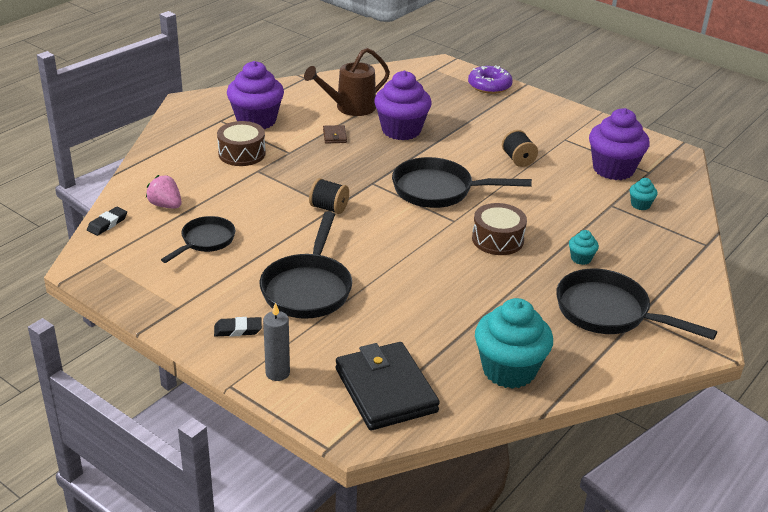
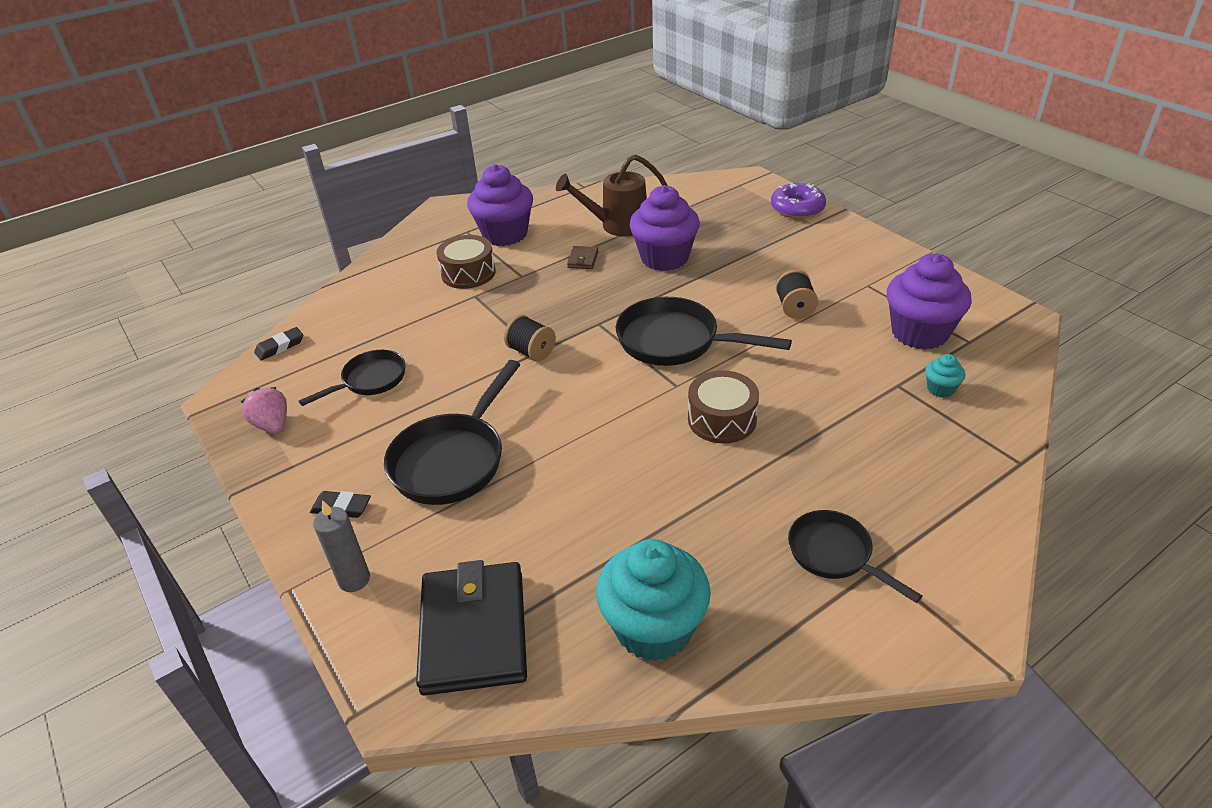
camera: 20 degrees right, 5 degrees up
pink strawberry [146,175,181,208] -> pink strawberry moved to [241,387,287,434]
black pan [556,269,717,340] -> black pan [788,510,922,603], size x0.62
turquoise cupcake [569,230,599,265] -> none

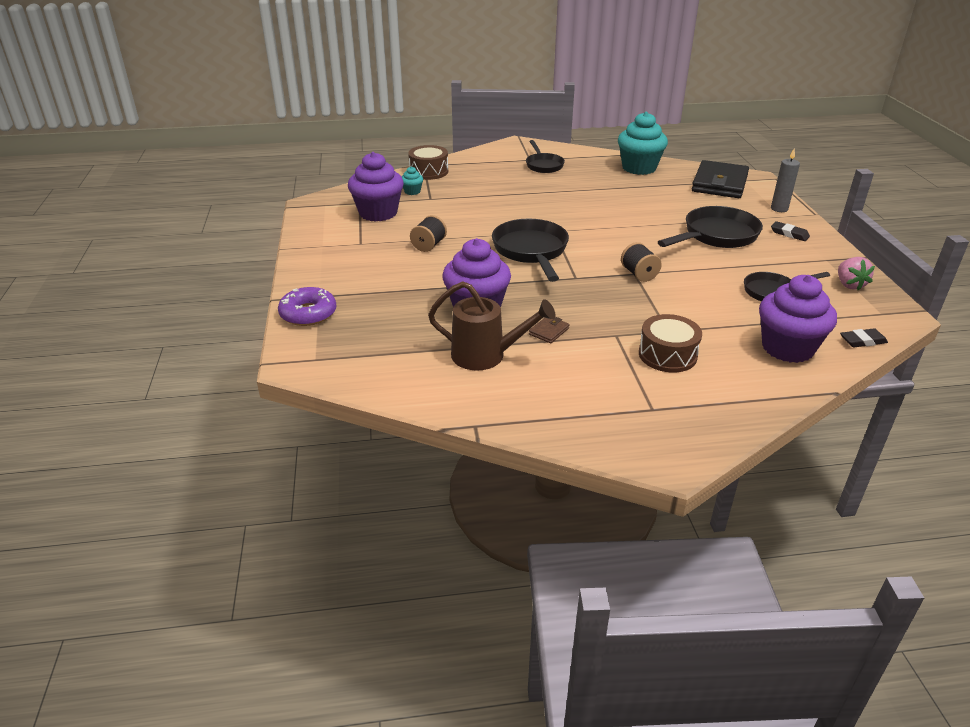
camera: 155 degrees left, 5 degrees down
purple cupcake [467,164,533,246] -> purple cupcake moved to [759,275,837,363]
black pan [616,297,792,366] -> black pan turned 150 degrees counterclockwise [492,219,569,282]
brown drum [688,370,759,444] -> brown drum moved to [408,145,448,180]

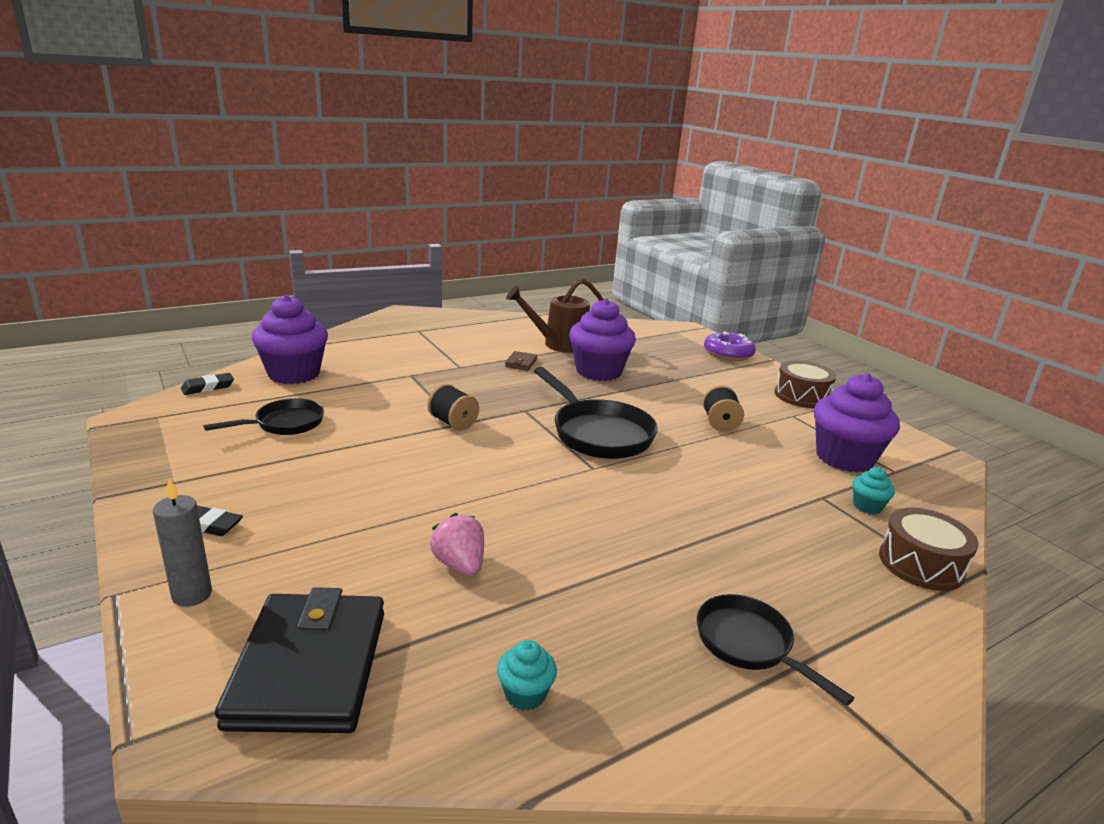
camera: 155 degrees right, 10 degrees down
turquoise cupcake [618,112,668,175] -> turquoise cupcake [497,640,557,711], size x0.44
brown drum [639,314,702,372] -> brown drum moved to [775,360,836,408]
black pan [658,206,763,248] -> none
pink strawberry [838,257,875,290] -> pink strawberry moved to [430,513,484,576]

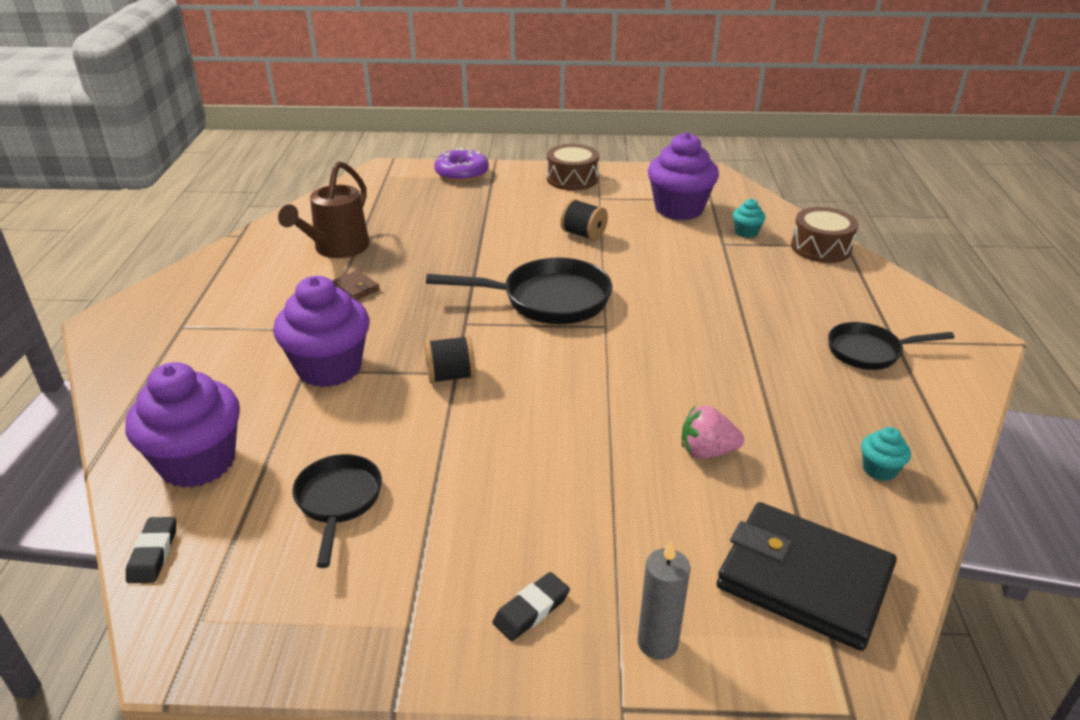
camera: 55 degrees left, 10 degrees up
purple cupcake [569,298,636,381] -> purple cupcake moved to [273,276,369,387]

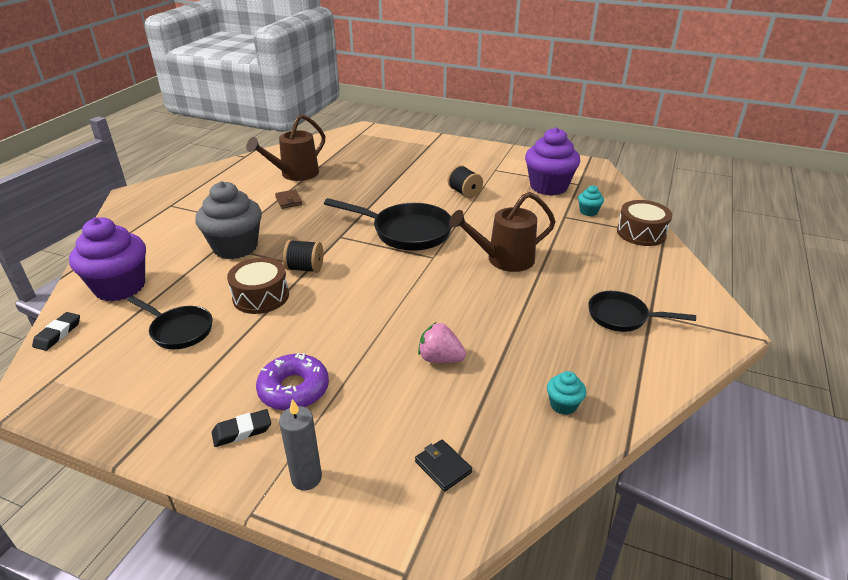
camera: 20 degrees right, 0 degrees up
purple cupcake [273,276,369,387] -> grey cupcake [195,181,262,259]
black pan [292,454,382,568] -> black pan turned 105 degrees clockwise [127,296,213,349]
purple donut [434,148,489,182] -> purple donut moved to [256,353,329,411]
brown drum [547,144,599,190] -> brown drum moved to [227,257,289,314]
black wallet [717,502,897,651] -> black wallet [415,439,472,491], size x0.41
none -> brown watering can [449,192,556,272]

